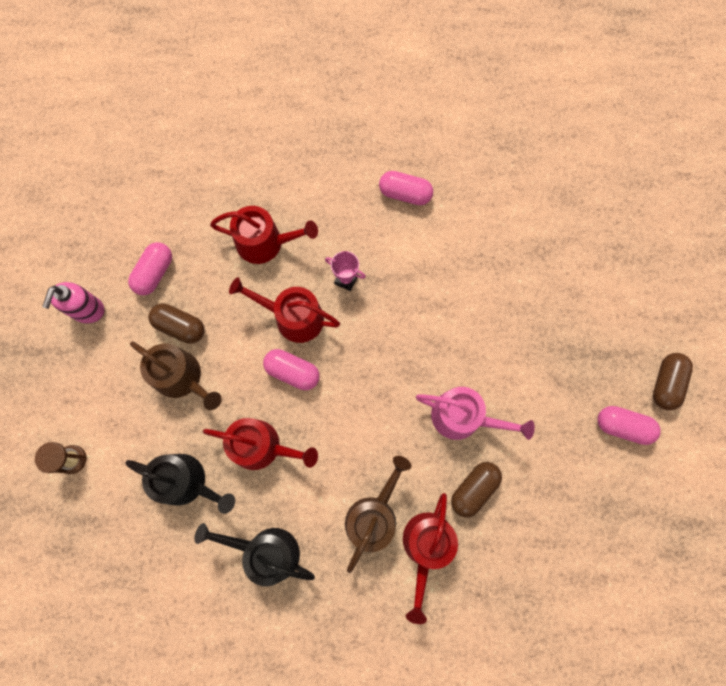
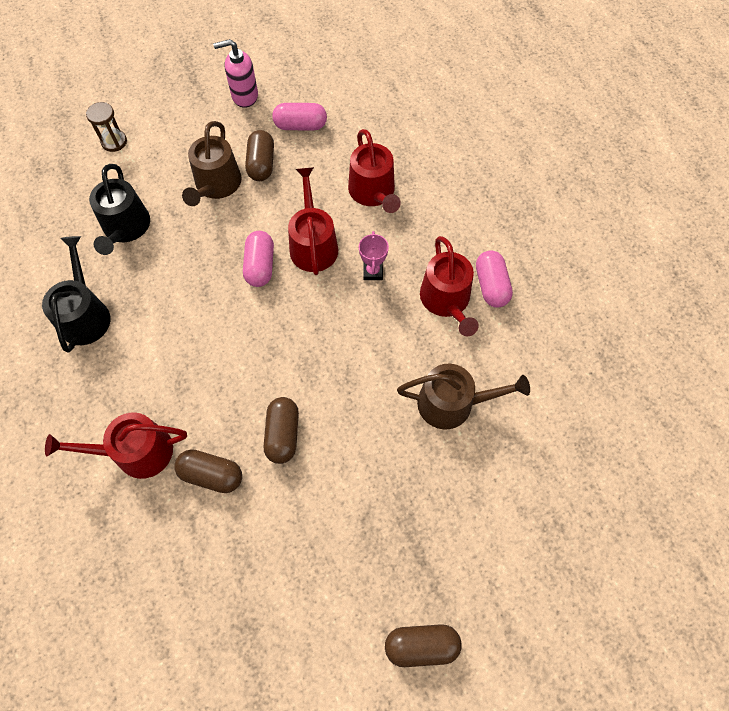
camera: 65 degrees right, 10 degrees down
red watering can [203,418,318,470] -> red watering can moved to [420,236,479,336]
brown watering can [345,456,411,573] -> brown watering can moved to [397,364,530,429]
pink watering can [416,387,535,440] -> brown capsule [264,397,299,464]
pink capsule [598,406,661,445] -> none

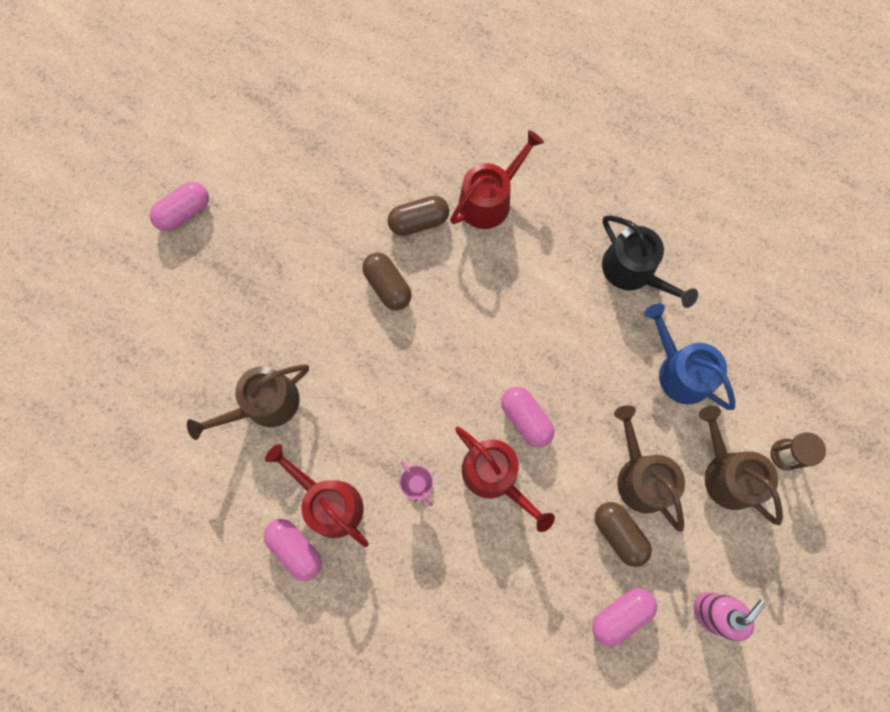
camera: 145 degrees right, 10 degrees up
black watering can [89,164,150,255] -> blue watering can [644,304,735,410]
red watering can [348,129,401,213] -> none
brown capsule [385,624,462,667] -> pink capsule [149,182,209,231]
none -> brown watering can [699,406,783,525]

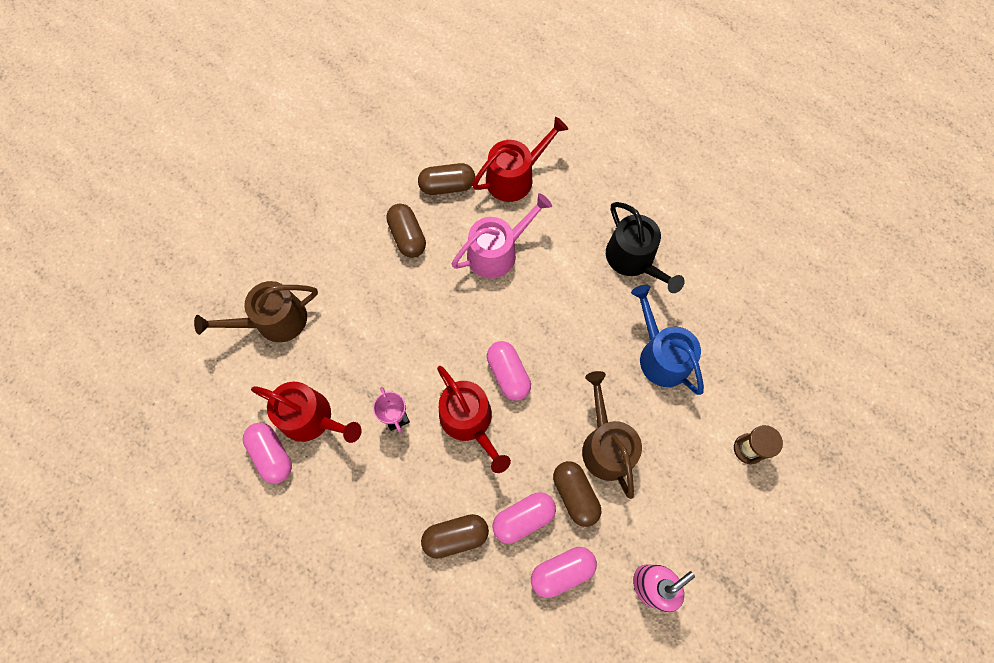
camera: 10 degrees right, 5 degrees down
pink capsule [149,182,209,231] -> pink capsule moved to [493,492,556,544]
red watering can [265,444,369,547] -> red watering can turned 150 degrees clockwise [251,382,362,443]
brown watering can [699,406,783,525] -> none
none -> brown capsule [421,514,489,559]
none -> pink watering can [452,193,552,279]

